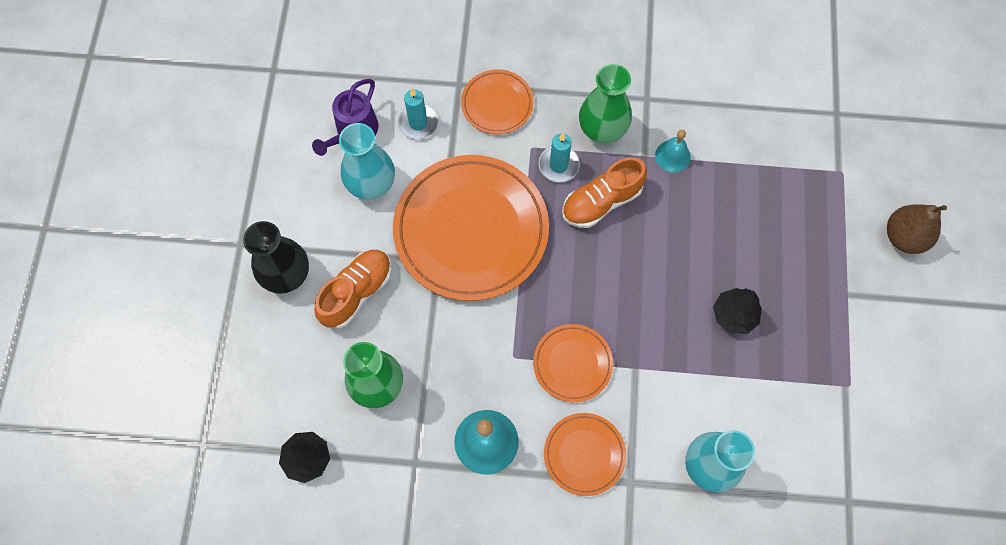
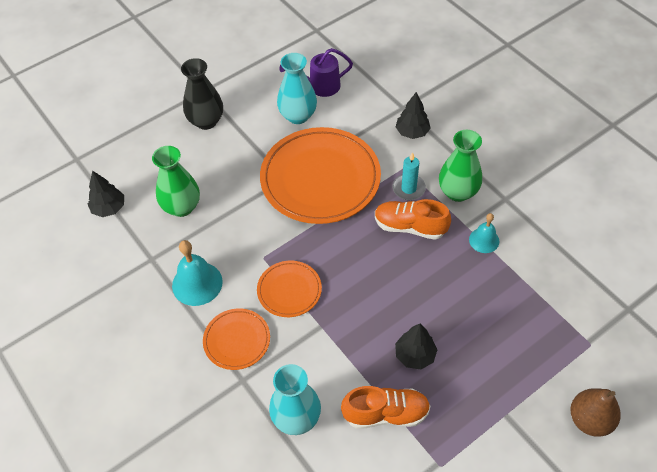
camera: 50 degrees right, 15 degrees down
orange shoe [314,250,392,328] -> orange shoe moved to [341,386,430,429]
turquoise candle [398,88,438,139] -> none
orange plate [461,69,534,134] -> black tree [396,92,431,139]

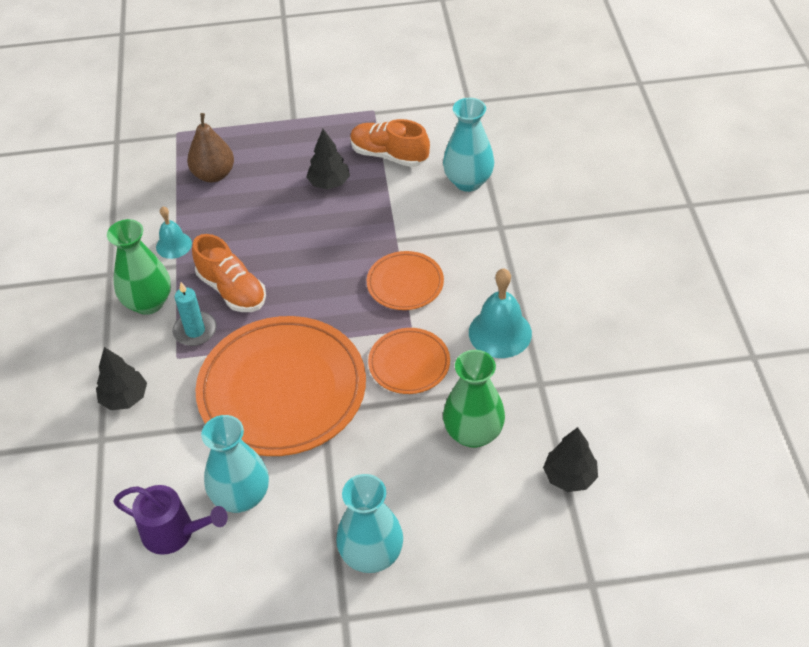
camera: 150 degrees left, 5 degrees down
black vase [181,58,223,130] -> turquoise vase [336,474,403,573]
orange plate [203,309,270,370] -> orange plate moved to [368,328,450,394]
brown pear [570,388,621,437] -> brown pear moved to [187,113,234,182]

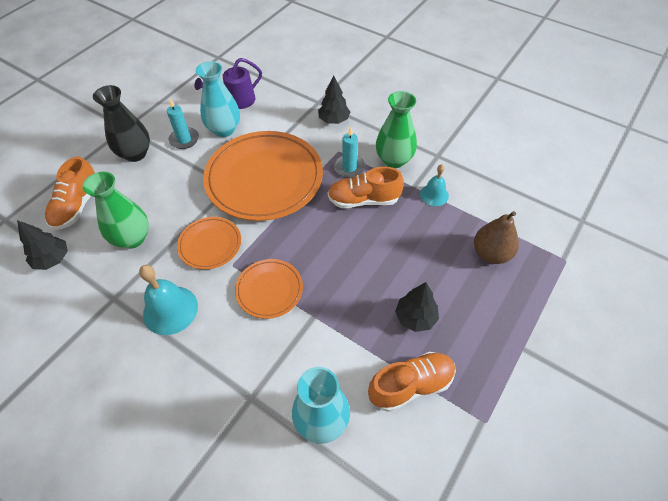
camera: 130 degrees right, 5 degrees up
turquoise vase [336,474,403,573] -> black vase [93,85,150,162]
none -> orange shoe [45,157,95,230]
none -> turquoise candle [167,99,199,149]

